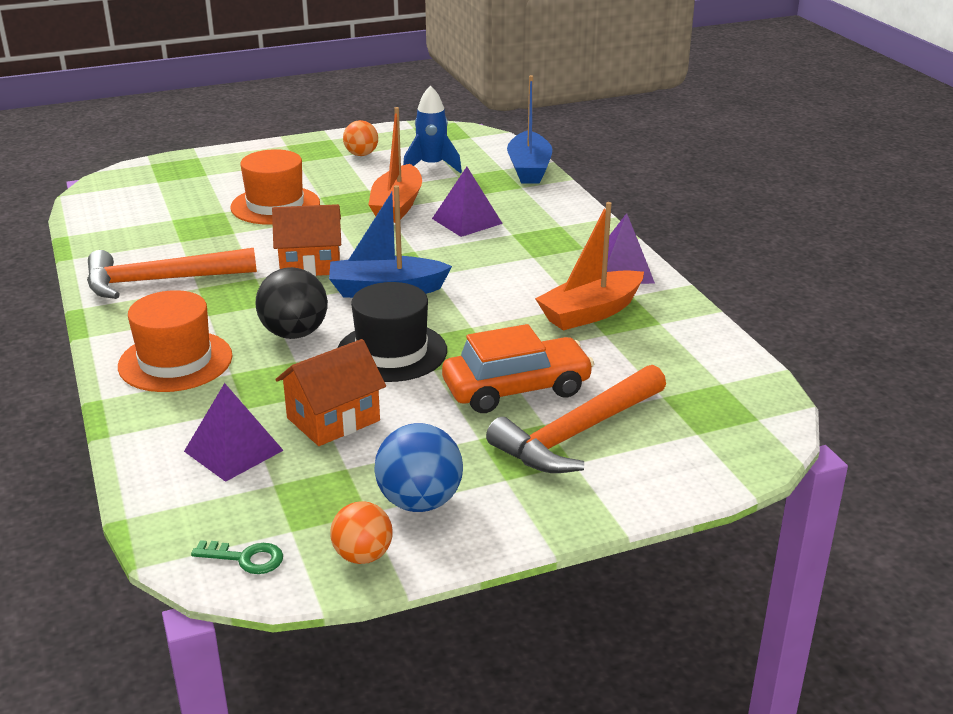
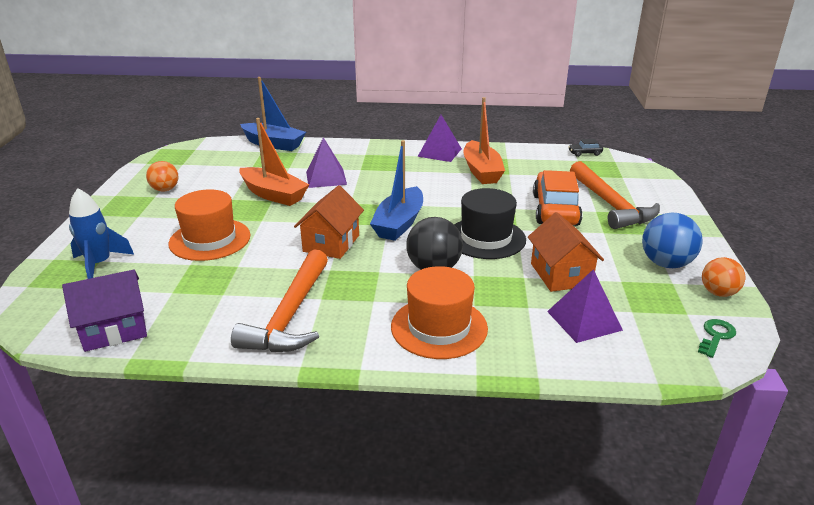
camera: 65 degrees left, 0 degrees up
blue rocket [403,86,462,173] -> blue rocket moved to [69,188,134,279]
none -> purple house [62,270,147,352]
none -> black car [568,139,603,157]

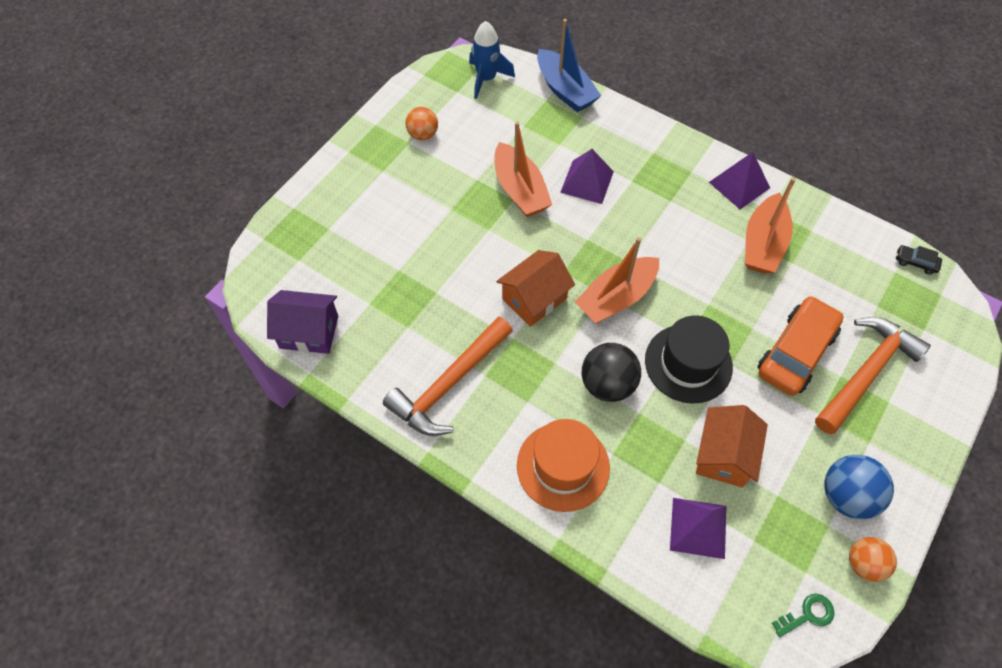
camera: 30 degrees right, 30 degrees up
blue rocket [69,188,134,279] -> blue rocket moved to [469,21,515,99]
orange hat [169,189,250,261] -> none
blue boat [370,140,423,241] -> orange boat [575,237,659,323]
orange hammer [570,161,660,229] -> orange hammer turned 150 degrees counterclockwise [815,317,931,434]

